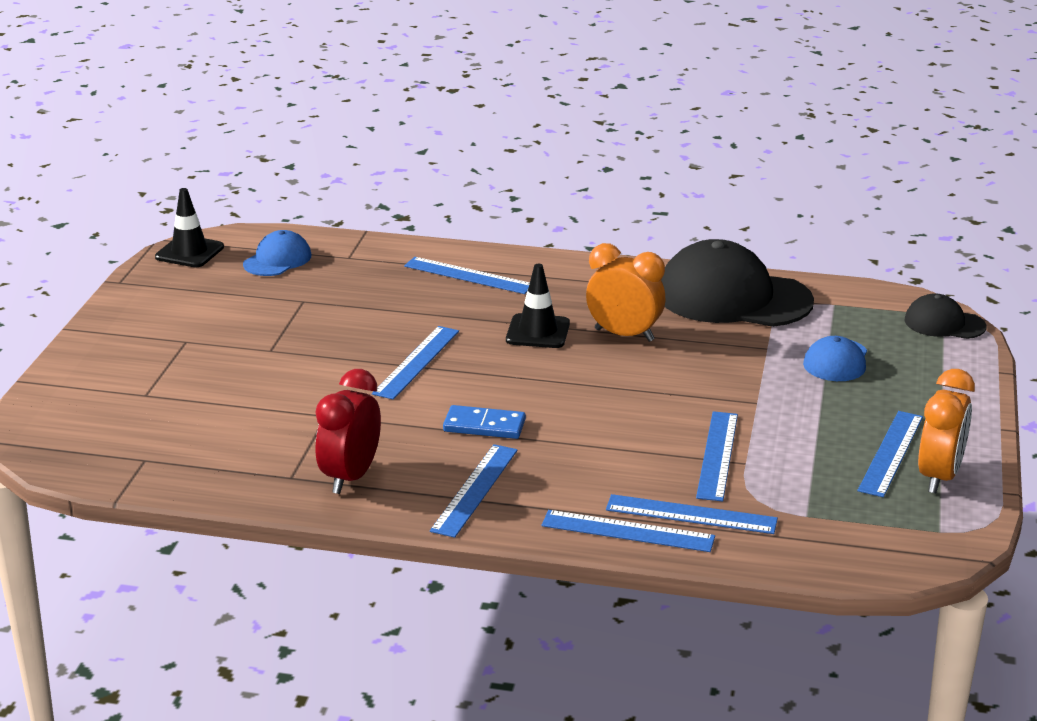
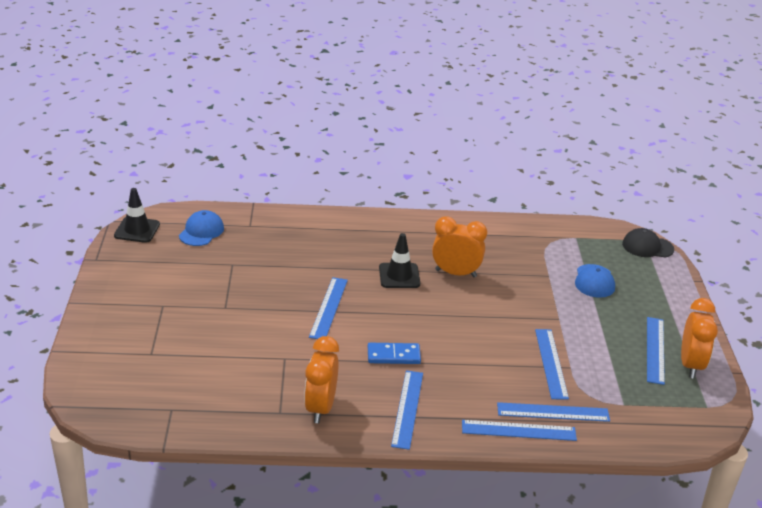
camera: 15 degrees left, 5 degrees up
red clock [315,369,381,494] -> orange clock [304,336,339,423]
blue ruler [404,257,530,294] -> none
black cap [661,239,814,327] -> none

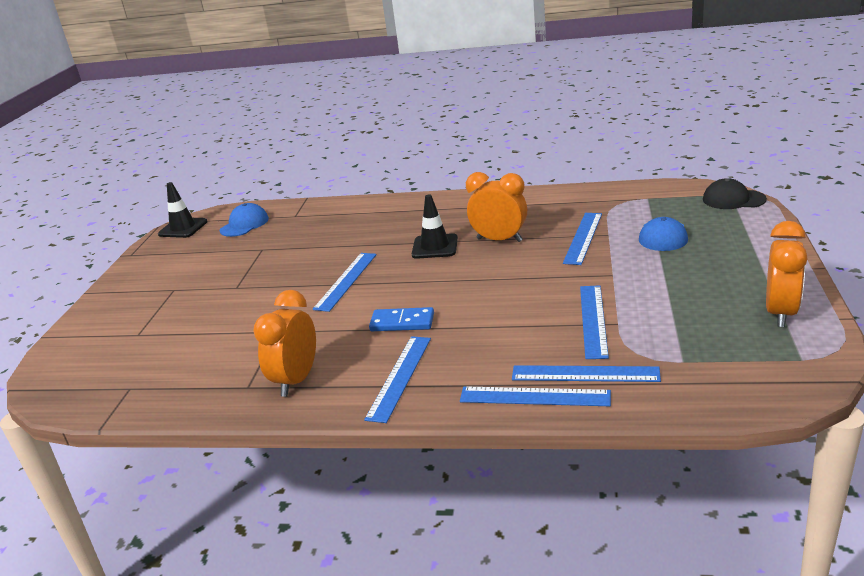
camera: 15 degrees right, 5 degrees down
blue ruler [647,317,665,385] -> blue ruler moved to [563,213,602,265]

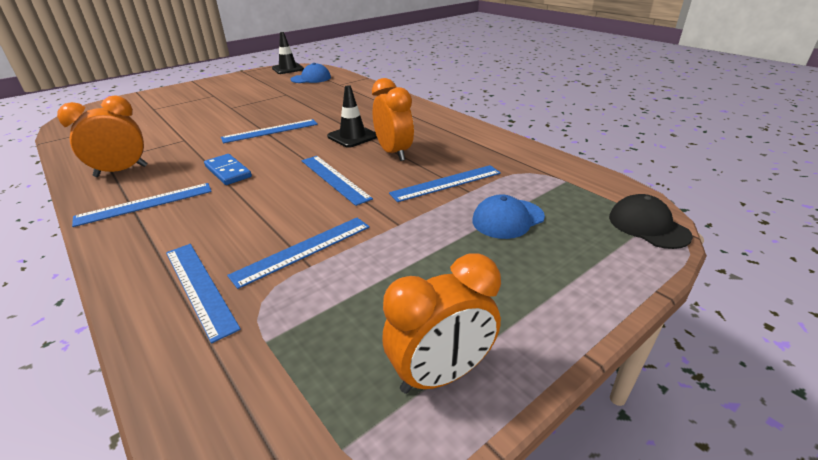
camera: 40 degrees right, 5 degrees up
blue ruler [460,387,611,406] -> blue ruler moved to [301,156,373,206]

